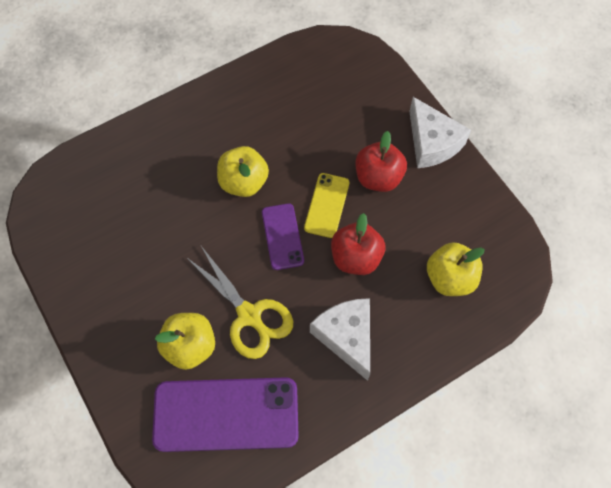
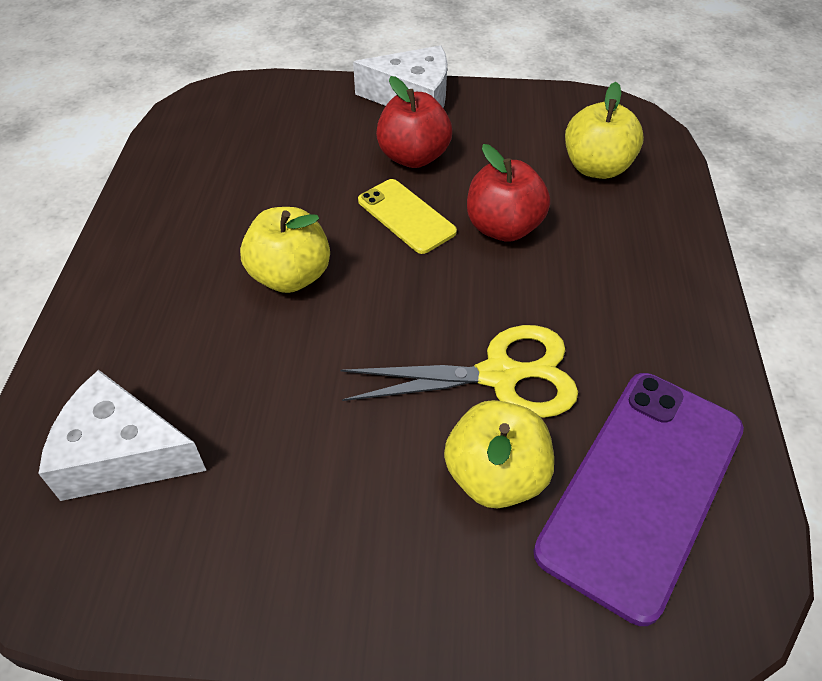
camera: 55 degrees left, 15 degrees down
purple phone [262,203,304,270] -> none
white cheese [310,298,370,381] -> white cheese moved to [38,370,207,501]

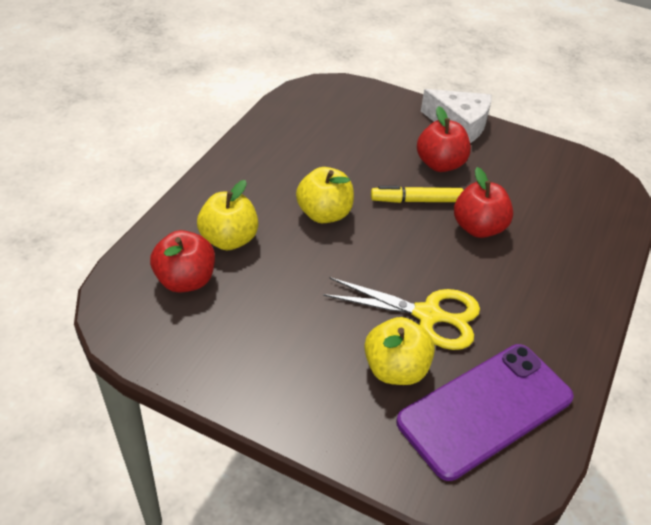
camera: 20 degrees right, 5 degrees down
white cheese [38,370,207,501] -> red apple [150,230,215,293]
yellow phone [358,179,457,254] -> yellow marker [371,186,463,203]
yellow apple [565,82,644,179] -> yellow apple moved to [197,180,258,250]

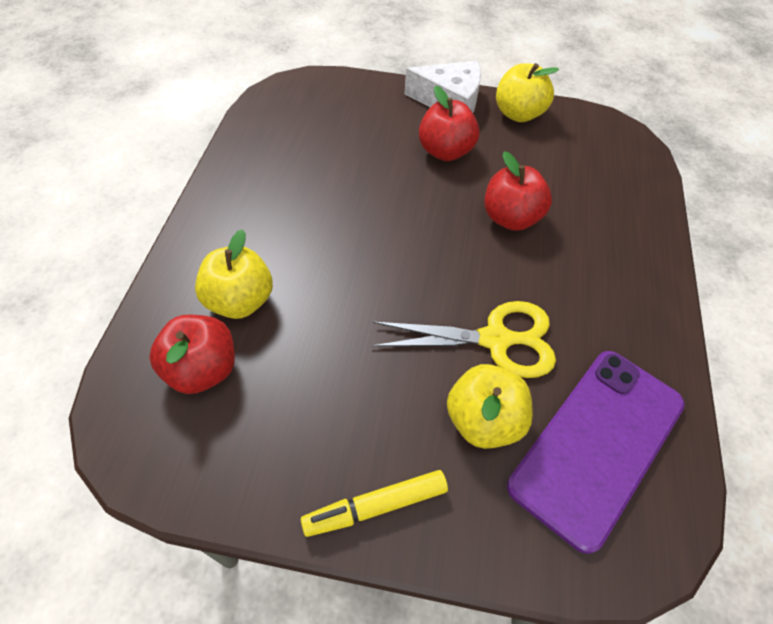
camera: 15 degrees left, 10 degrees up
yellow apple [296,167,354,223] -> yellow apple moved to [496,63,559,122]
yellow marker [371,186,463,203] -> yellow marker moved to [301,470,448,537]

